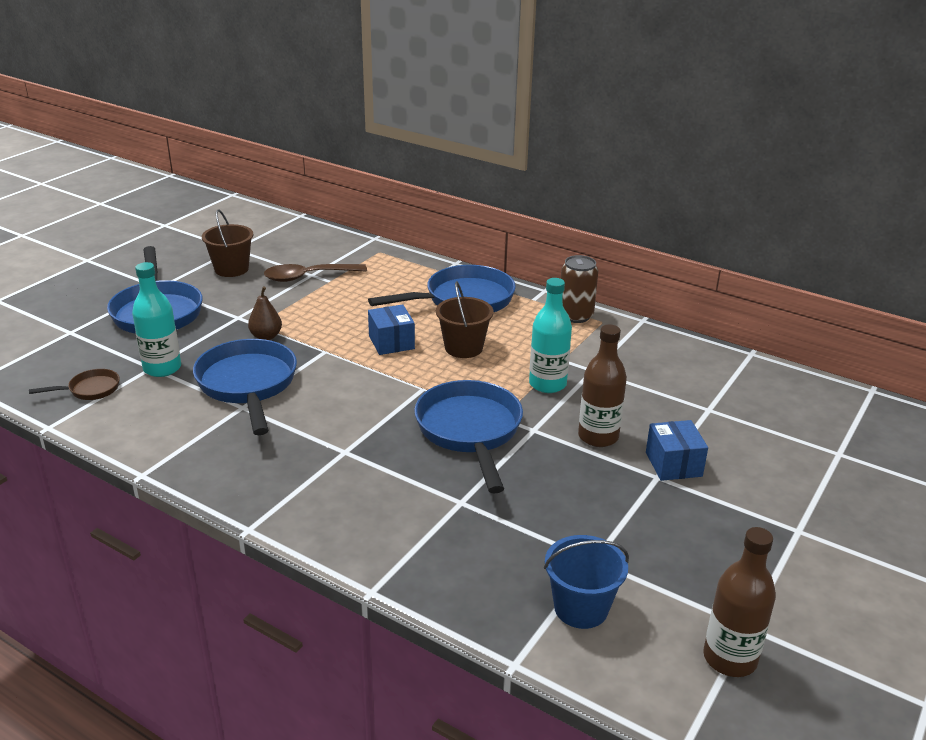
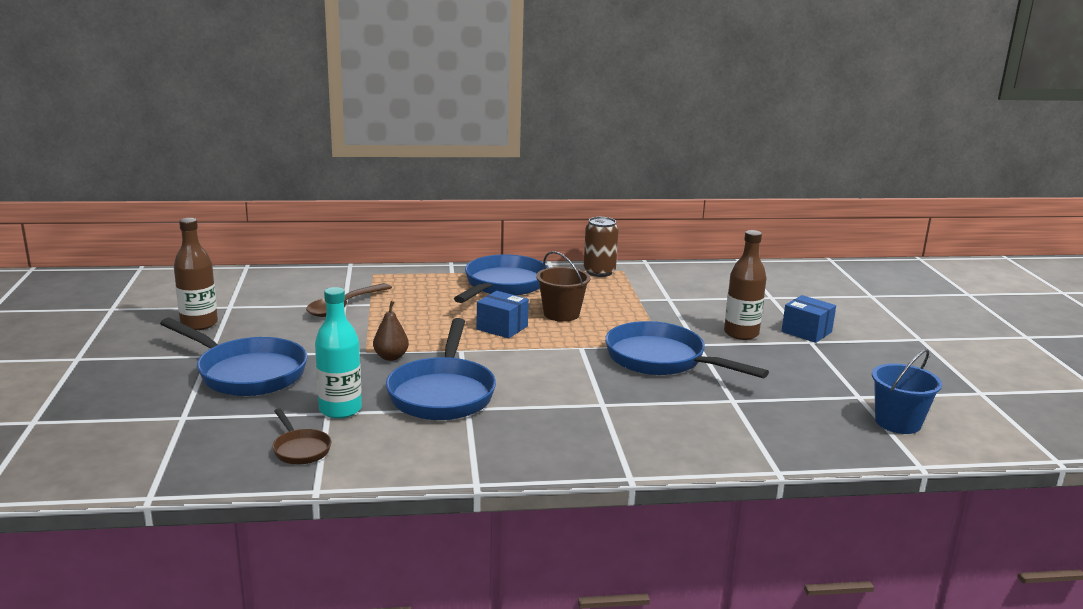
camera: 40 degrees left, 10 degrees down
brown pan [29,369,120,400] -> brown pan turned 120 degrees clockwise [272,408,331,465]
blue pan [193,339,297,435] -> blue pan turned 120 degrees counterclockwise [386,318,496,420]
brown bucket [202,209,253,277] -> none
turquoise bottle [529,278,572,393] -> none
brown bottle [703,527,776,677] -> brown bottle moved to [174,218,218,330]

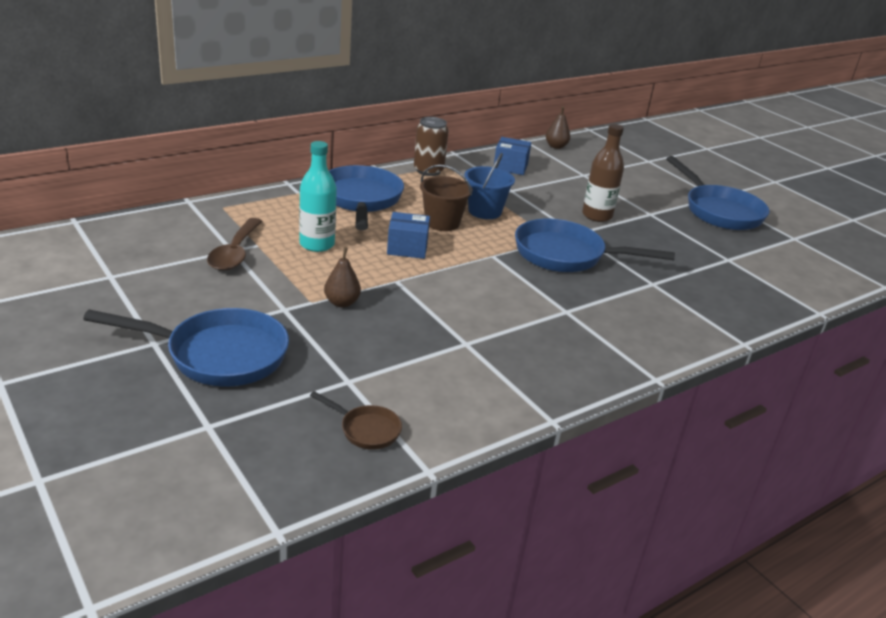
camera: 30 degrees left, 10 degrees up
brown bottle [174,218,218,330] -> none
turquoise bottle [315,287,362,419] -> turquoise bottle moved to [299,141,337,252]
blue pan [386,318,496,420] -> blue pan moved to [666,156,770,230]
blue box [782,295,836,343] -> blue box moved to [494,137,531,175]
blue bucket [872,349,942,434] -> blue bucket moved to [464,153,515,219]
none -> brown pear [546,106,570,149]

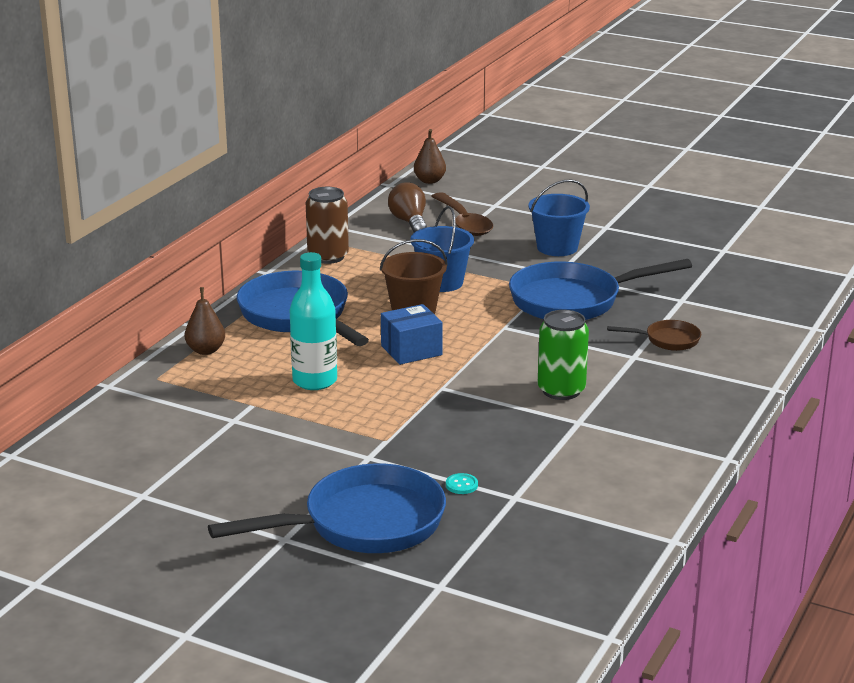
camera: 25 degrees left, 5 degrees down
brown spoon [207,218,263,271] -> brown spoon moved to [431,192,493,236]
brown pan [310,391,402,450] -> brown pan moved to [607,320,701,351]
brown pear [324,247,361,308] -> brown pear moved to [185,287,225,355]
blue box [494,137,531,175] -> brown light bulb [388,182,427,233]
brown bottle [582,124,624,222] -> blue bucket [529,180,590,256]
blue pan [666,156,770,230] -> none
none -> turquoise button [446,473,478,494]
none -> green can [538,310,589,400]

